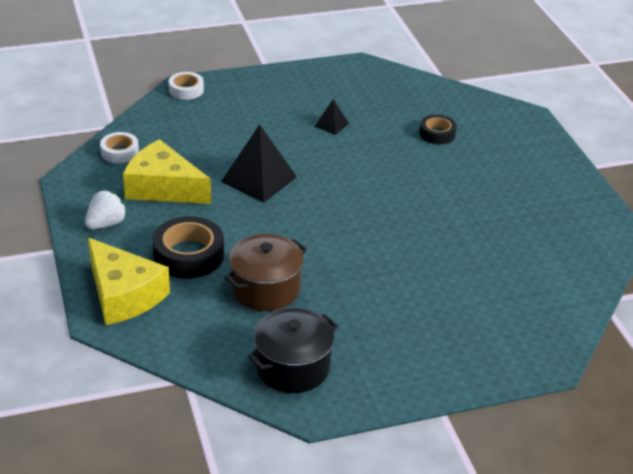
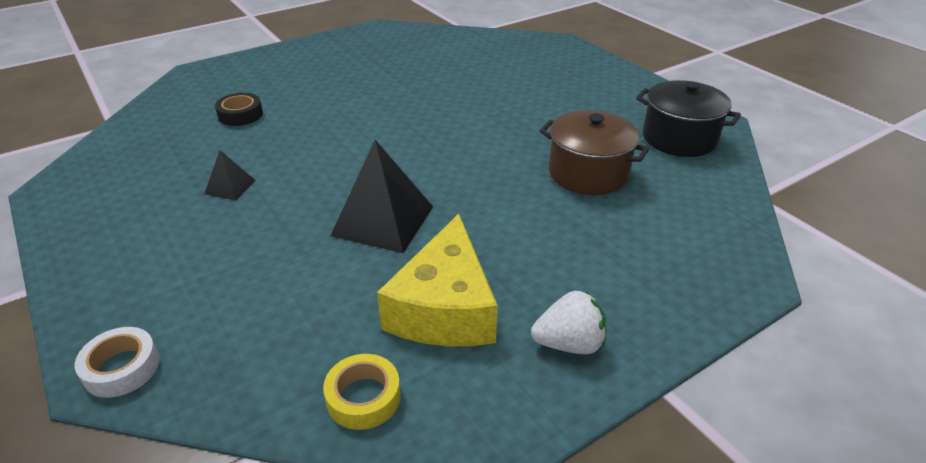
camera: 105 degrees left, 0 degrees up
white strawberry [85,191,127,229] -> white strawberry turned 150 degrees clockwise [531,291,606,354]
yellow cheese [88,238,170,325] -> none
white tape [100,132,139,163] -> yellow tape [323,354,401,430]
black tape [153,216,224,279] -> none

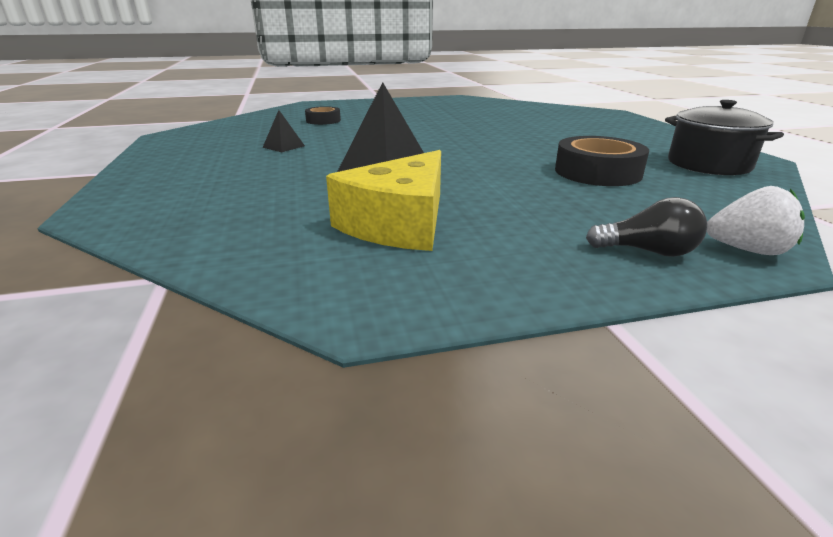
camera: 20 degrees right, 10 degrees down
white tape [74,327,160,398] -> none
yellow tape [323,354,401,430] -> none
white strawberry [531,291,606,354] -> white strawberry moved to [707,186,805,255]
brown pot [540,110,650,195] -> black tape [555,136,649,186]
none -> black light bulb [586,197,707,257]

